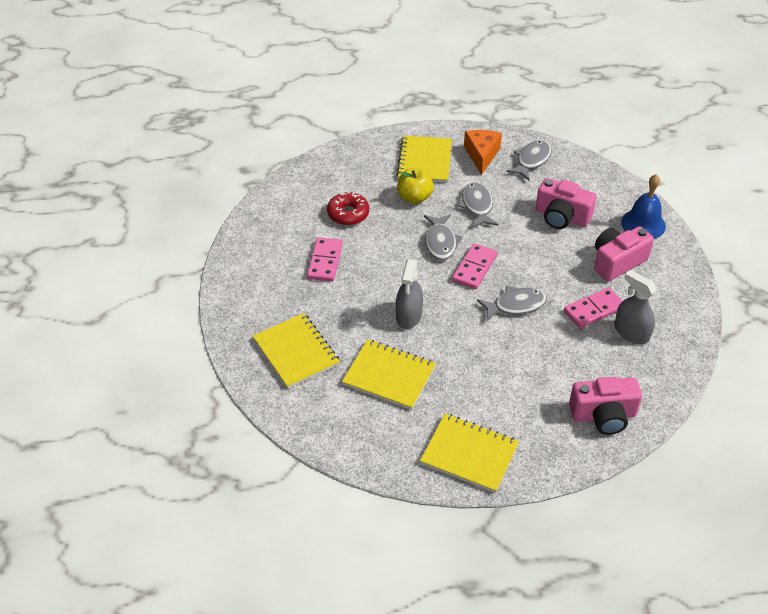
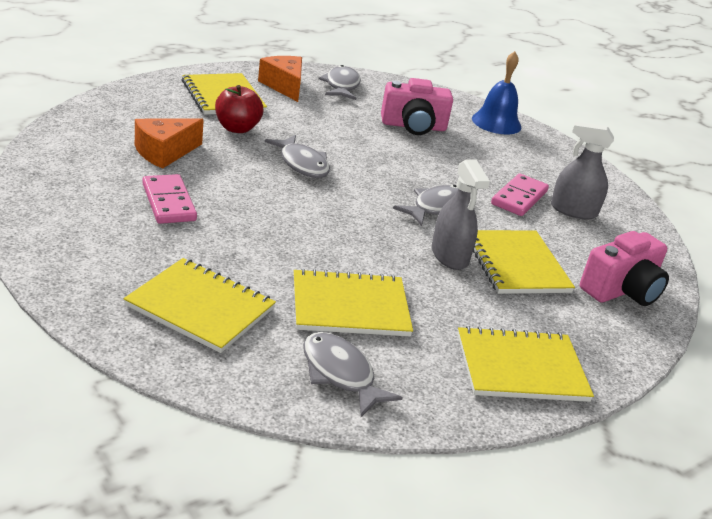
camera: 35 degrees left, 15 degrees down
red donut [327,191,369,225] -> orange cheese [135,119,204,169]
grey spray bottle [396,259,423,329] -> grey spray bottle moved to [432,159,490,270]
yellow apple [397,168,434,204] -> red apple [215,85,263,133]
pink domino [452,243,498,289] -> none
grey fish [457,182,498,228] -> grey fish moved to [303,332,403,417]
pink camera [594,226,654,282] -> none
none -> yellow notebook [473,230,575,294]

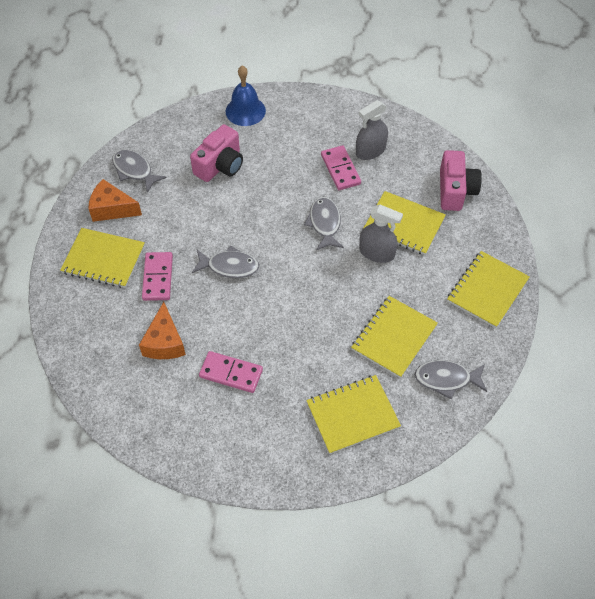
camera: 45 degrees left, 25 degrees up
red apple [215,85,263,133] -> pink domino [142,252,173,301]

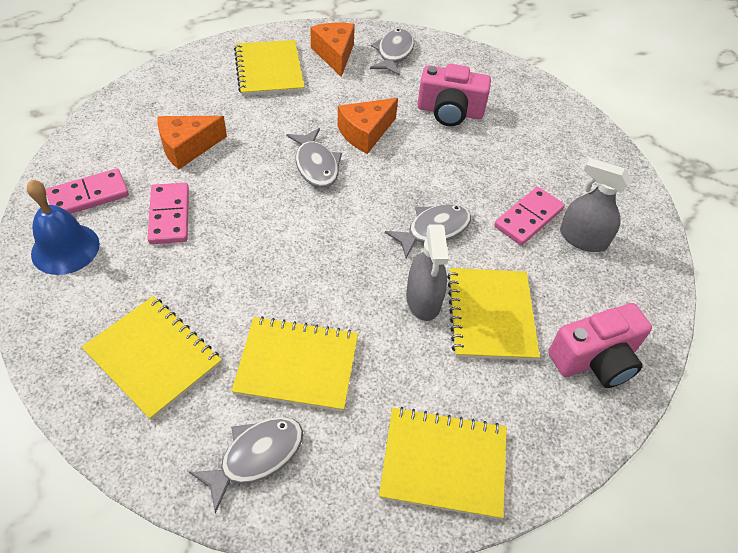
camera: 60 degrees right, 5 degrees down
pink domino [142,252,173,301] -> pink domino moved to [46,168,129,214]
blue bell [226,66,266,126] -> blue bell moved to [27,180,100,275]
grey fish [415,360,487,399] -> grey fish turned 75 degrees clockwise [189,417,303,513]
none -> orange cheese [338,98,398,154]

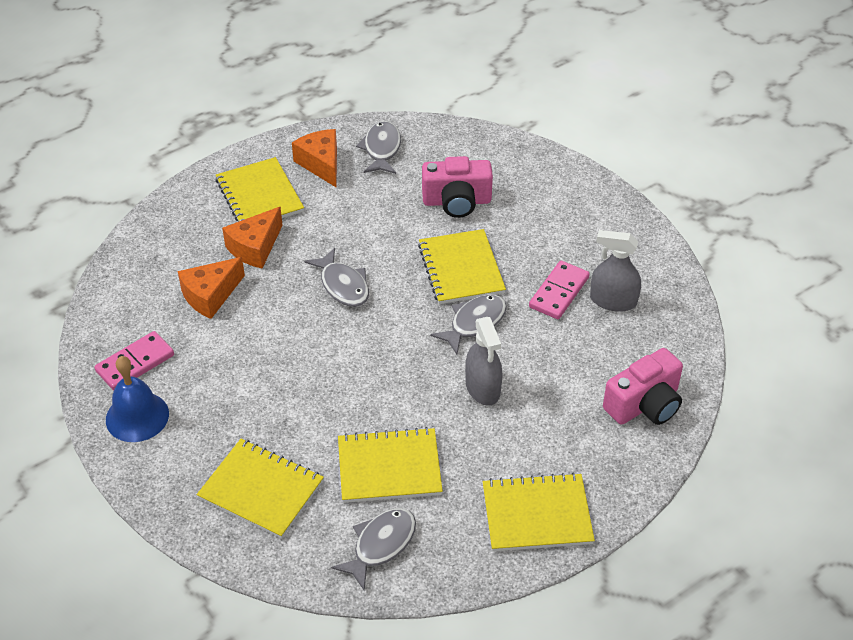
camera: 10 degrees left, 5 degrees down
pink domino [147,183,189,244] -> none
orange cheese [338,98,398,154] -> orange cheese moved to [222,207,283,269]
yellow notebook [447,268,540,360] -> yellow notebook moved to [418,229,506,304]

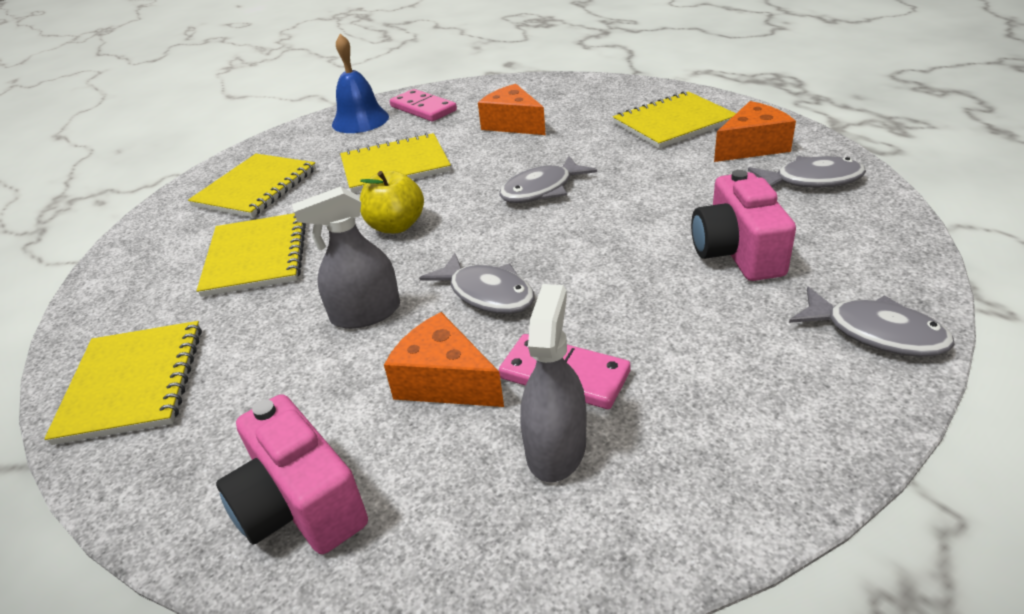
camera: 90 degrees right, 10 degrees down
orange cheese [222,207,283,269] -> orange cheese moved to [384,312,504,407]
grey fish [331,508,416,591] -> grey fish moved to [789,287,955,357]
yellow notebook [418,229,506,304] -> yellow notebook moved to [340,133,451,193]
none -> yellow apple [360,171,424,233]

